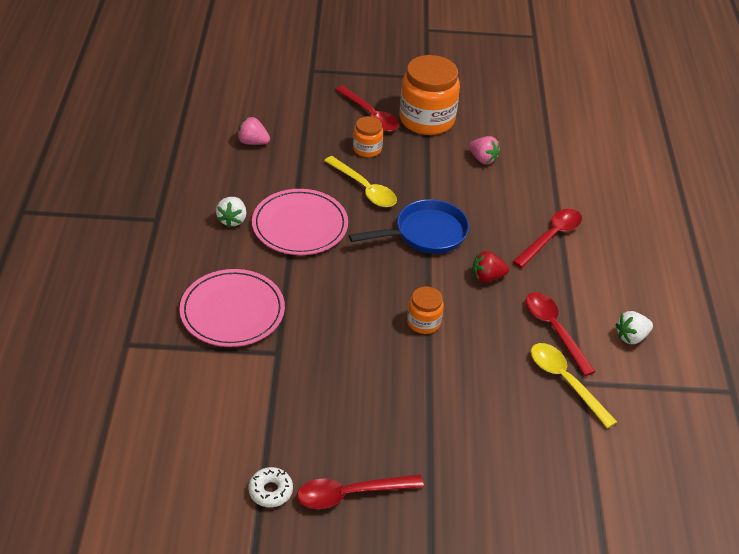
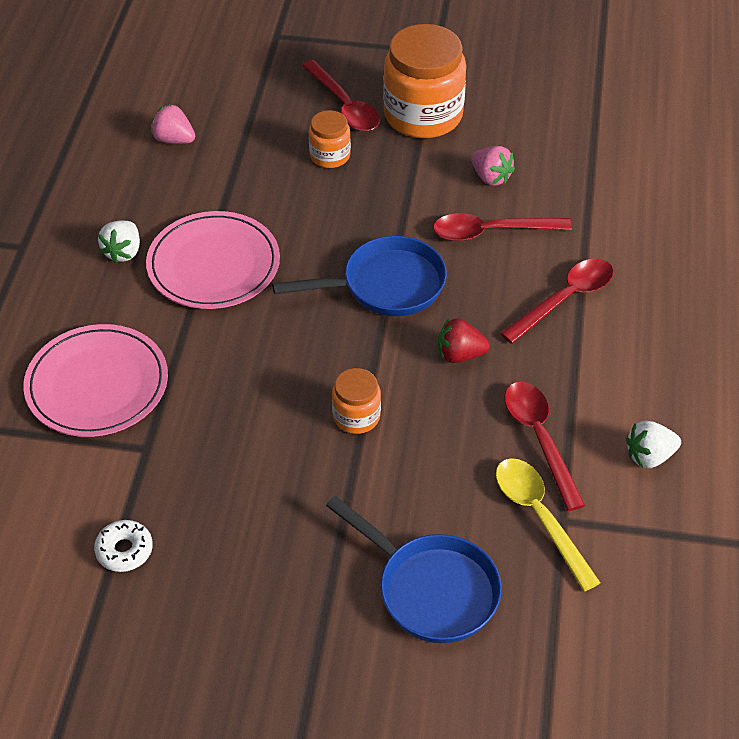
camera: 10 degrees right, 5 degrees up
white donut [248,467,293,507] -> white donut moved to [94,520,153,572]
red spoon [297,475,424,509] -> red spoon moved to [433,213,572,241]
yellow spoon [324,156,397,207] -> none
none -> blue pan [326,496,502,643]

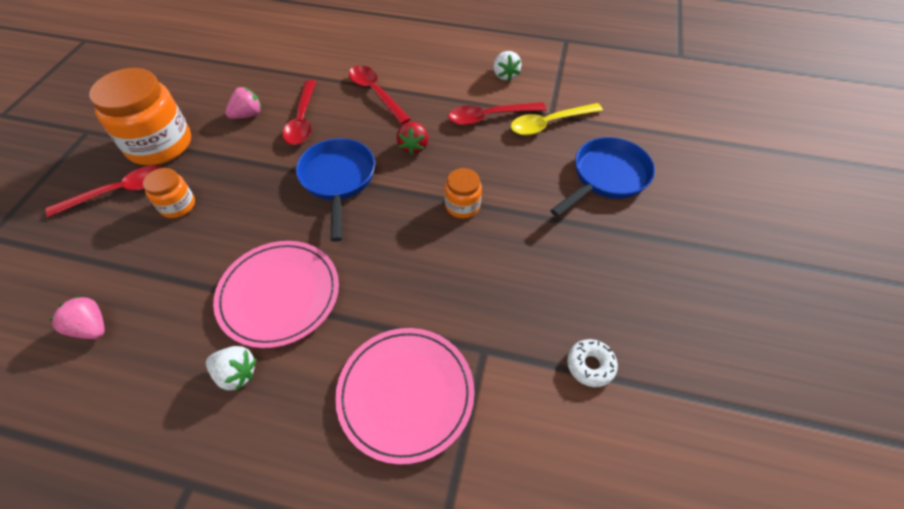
camera: 85 degrees left, 5 degrees up
pink strawberry [150,104,195,144] -> pink strawberry turned 90 degrees clockwise [49,295,105,339]

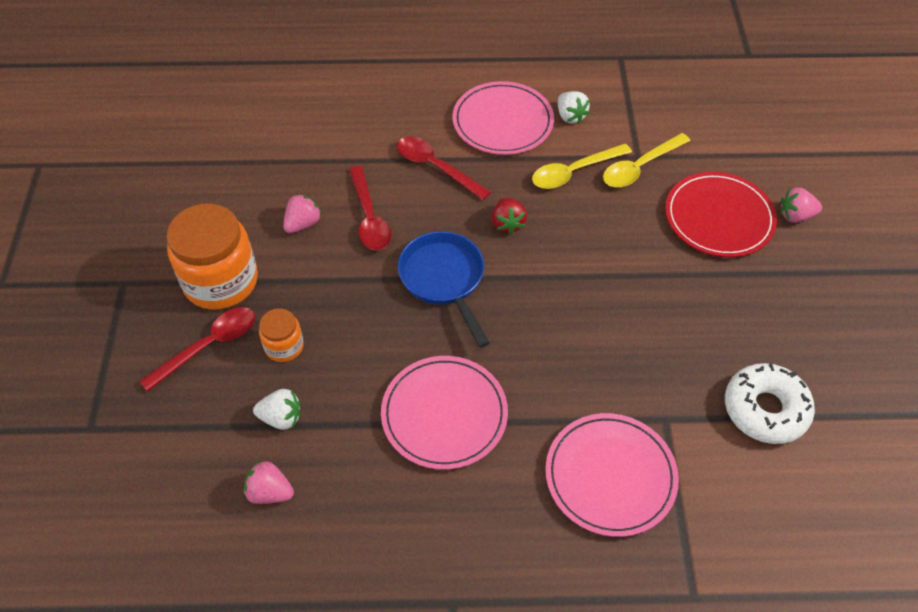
camera: 15 degrees left, 0 degrees up
white strawberry [206,346,257,391] -> white strawberry moved to [253,389,300,430]
orange jar [445,168,482,218] -> none
red spoon [448,102,546,125] -> yellow spoon [532,143,632,189]
blue pan [550,137,655,217] -> red plate [665,172,777,257]
white donut [567,339,618,387] -> white donut [725,363,815,444], size x1.86
none -> pink plate [452,81,554,155]
none -> pink strawberry [781,187,822,223]

